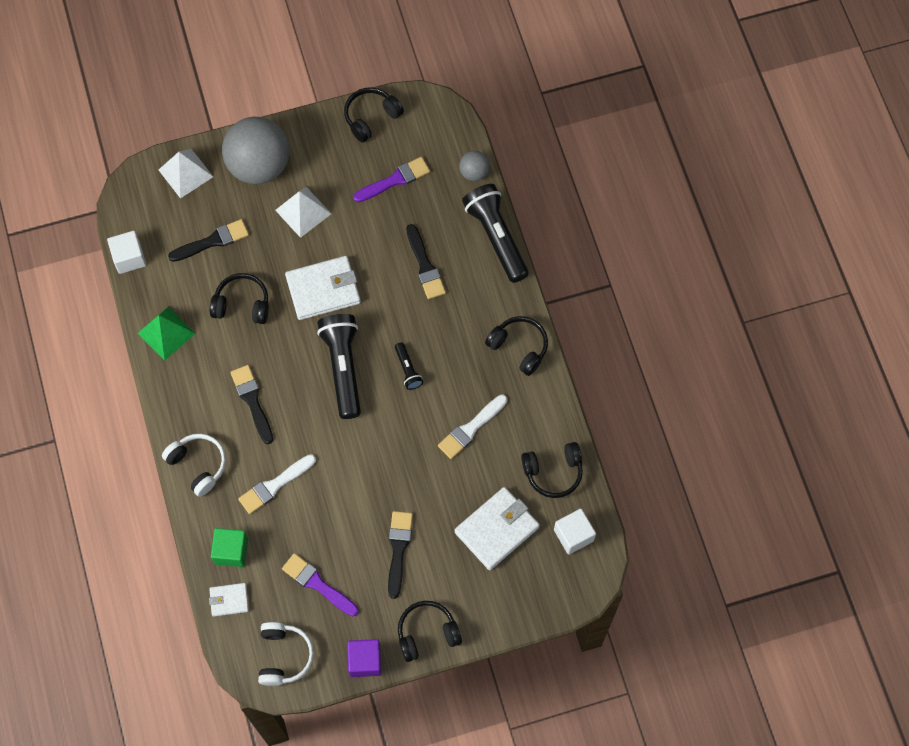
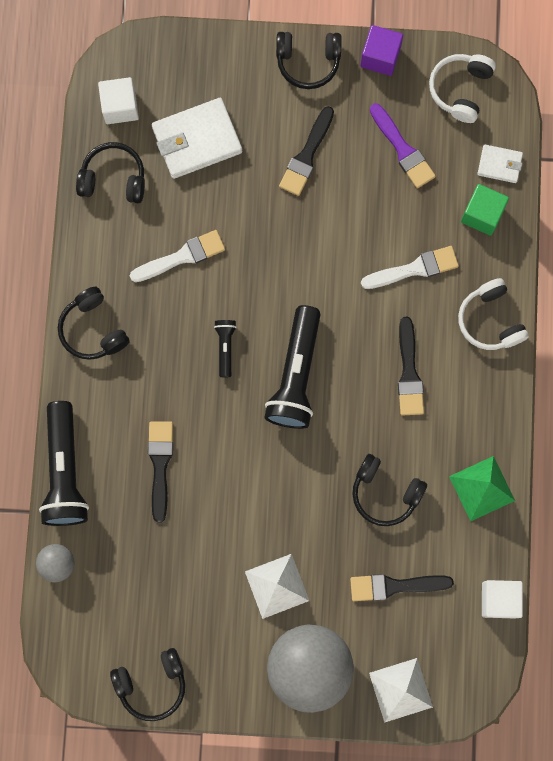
camera: 160 degrees left, 10 degrees up
white wallet [285,256,361,320] -> none
purple brush [353,157,430,202] -> none

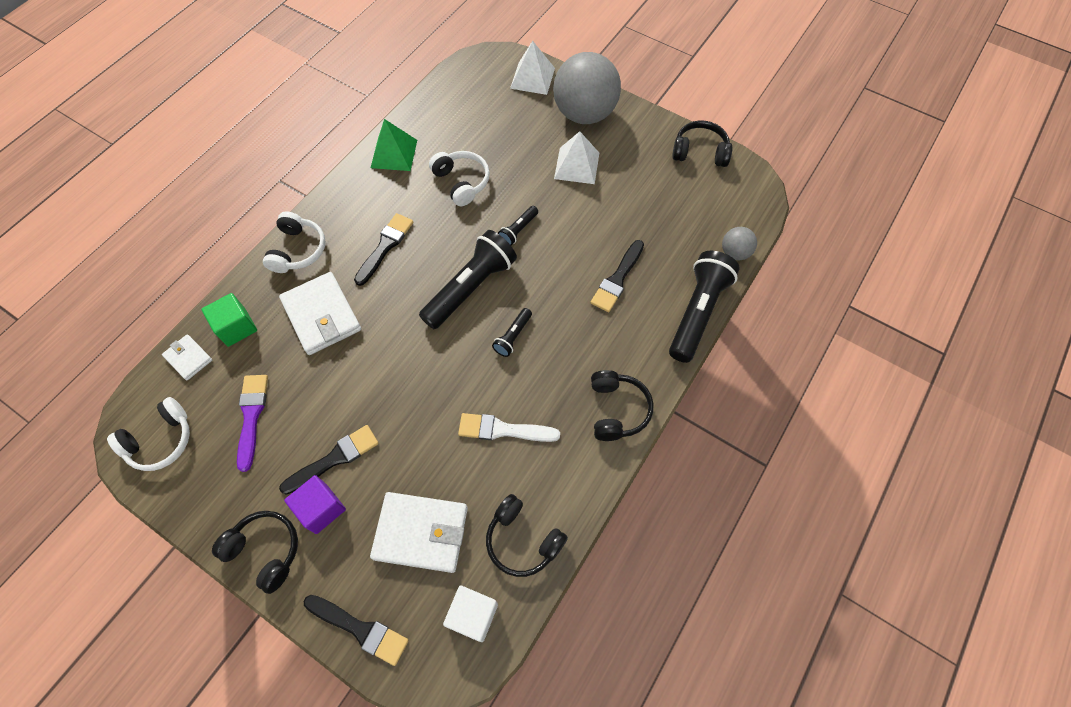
camera: 150 degrees left, 15 degrees down
black brush [350,574,454,601] -> black brush moved to [304,595,409,666]
black headphones [352,454,427,526] -> white headphones [429,151,490,206]
purple cube [360,25,403,76] -> purple cube moved to [284,475,346,534]
white brush [361,246,459,289] -> white wallet [279,272,361,355]
white cube [482,580,523,619] -> none
none -> black flashlight [498,206,538,246]

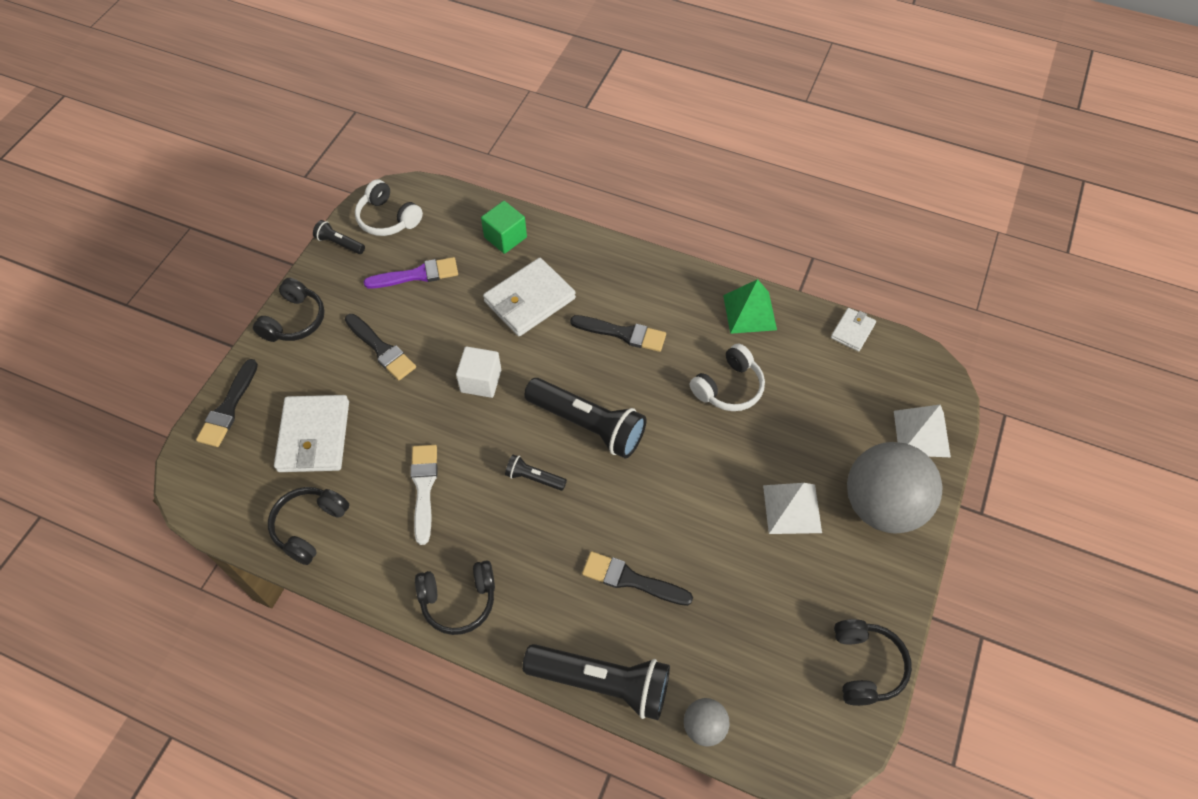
camera: 80 degrees right, 5 degrees down
white wallet [162,334,212,381] -> white wallet moved to [831,308,876,352]
white headphones [263,211,326,273] -> none
purple cube [284,475,346,534] -> none
white cube [443,585,498,642] -> white cube moved to [456,346,501,398]
black flashlight [498,206,538,246] -> black flashlight moved to [313,220,365,254]

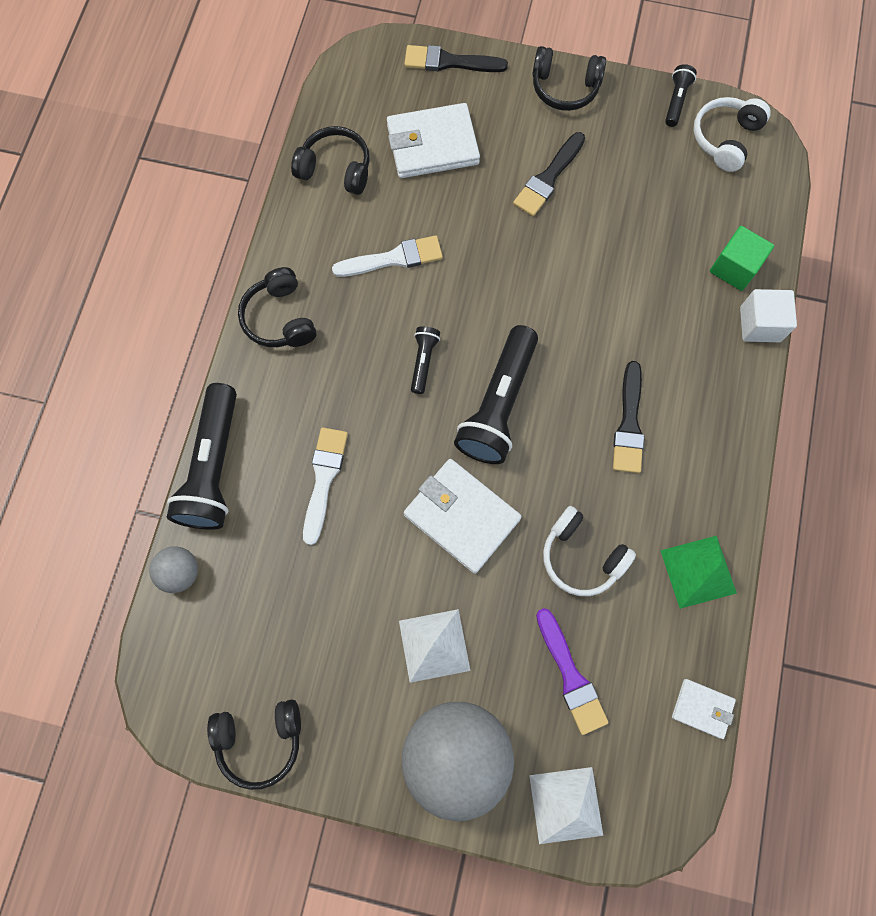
camera: 80 degrees right, 15 degrees up
purple brush [364,257,458,289] -> purple brush moved to [536,608,608,735]
white cube [456,346,501,398] -> white cube moved to [740,289,797,342]
white wallet [483,258,576,336] -> white wallet moved to [404,459,522,574]
black brush [582,551,693,606] -> white brush [303,428,348,545]

